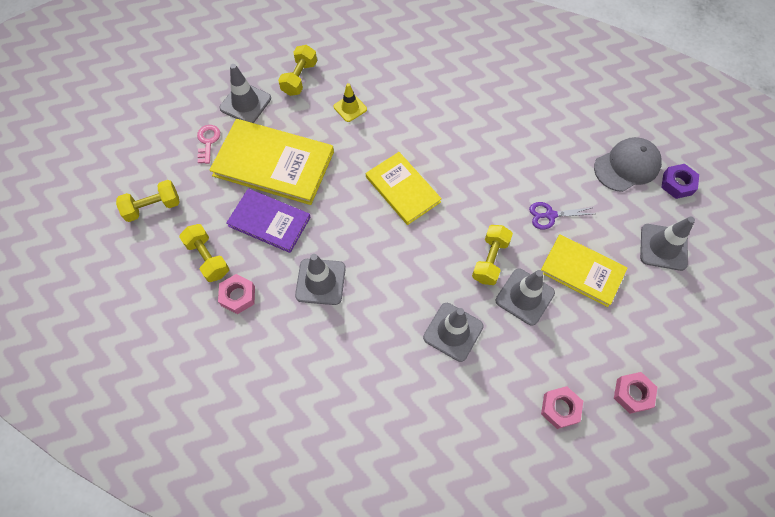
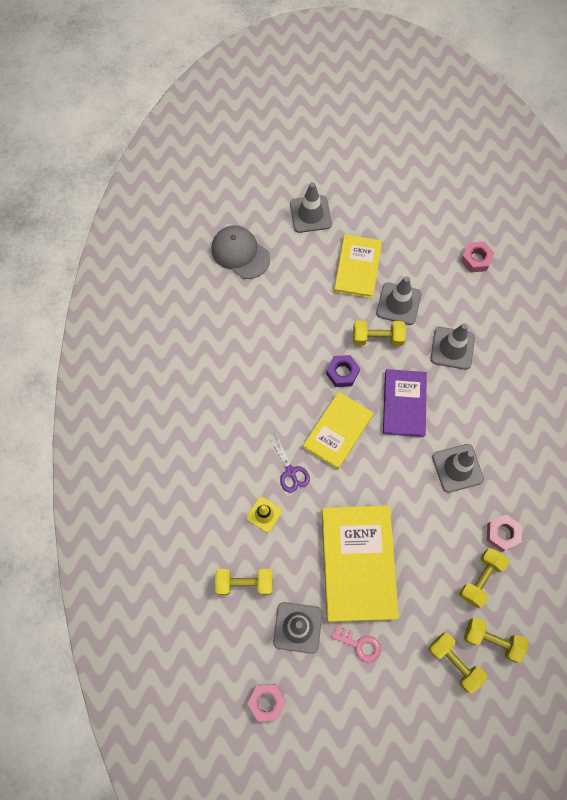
camera: 110 degrees left, 5 degrees up
pink key [197,125,220,164] -> pink key turned 135 degrees counterclockwise [331,626,381,662]
purple book [226,189,311,253] -> purple book moved to [383,369,427,437]
purple scissors [529,202,594,230] -> purple scissors moved to [269,432,310,493]
pink nut [614,372,658,414] -> pink nut moved to [248,684,286,721]
purple nut [661,164,699,199] -> purple nut moved to [326,355,360,387]
none -> yellow dumbbell [464,618,528,663]

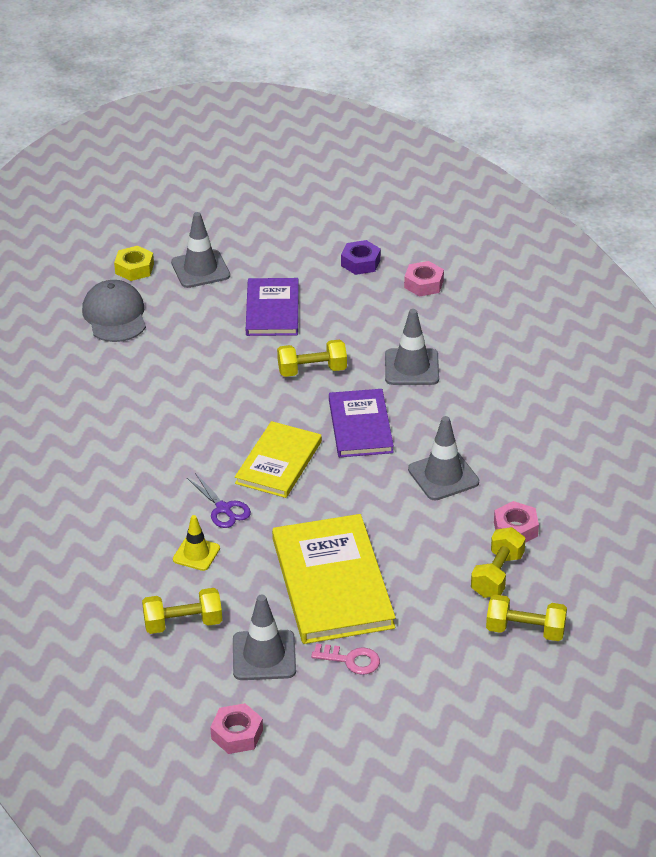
camera: 10 degrees left, 30 degrees down
grey cap [211,225,270,279] -> grey cap turned 45 degrees clockwise [82,280,146,342]
purple nut [326,355,360,387] -> purple nut moved to [341,240,381,275]
yellow book [334,235,382,298] -> purple book [246,278,299,336]
grey traffic cone [376,276,422,325] -> none
yellow dumbbell [428,633,487,693] -> none
none -> yellow nut [114,246,154,281]

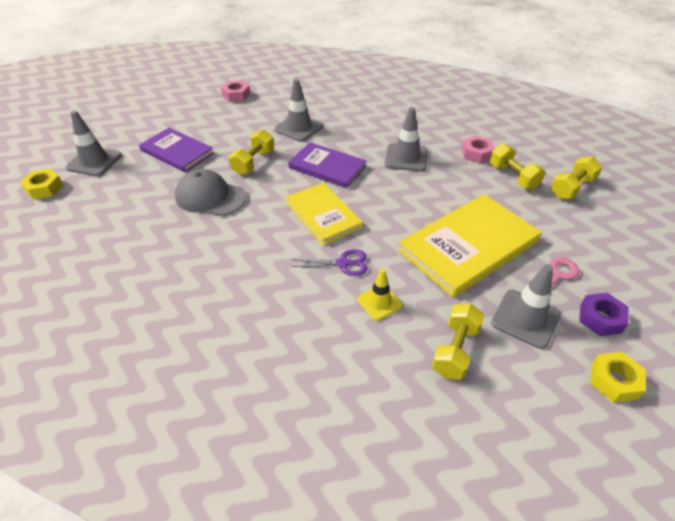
camera: 55 degrees left, 5 degrees up
grey cap [82,280,146,342] -> grey cap moved to [175,169,246,216]
pink nut [210,703,263,754] -> yellow nut [590,352,646,402]
yellow book [272,514,396,644] -> yellow book turned 60 degrees counterclockwise [398,194,542,297]
purple nut [341,240,381,275] -> purple nut moved to [579,293,629,336]

